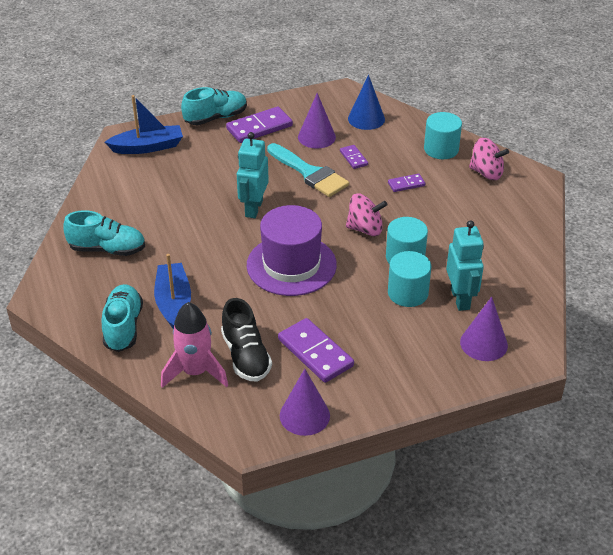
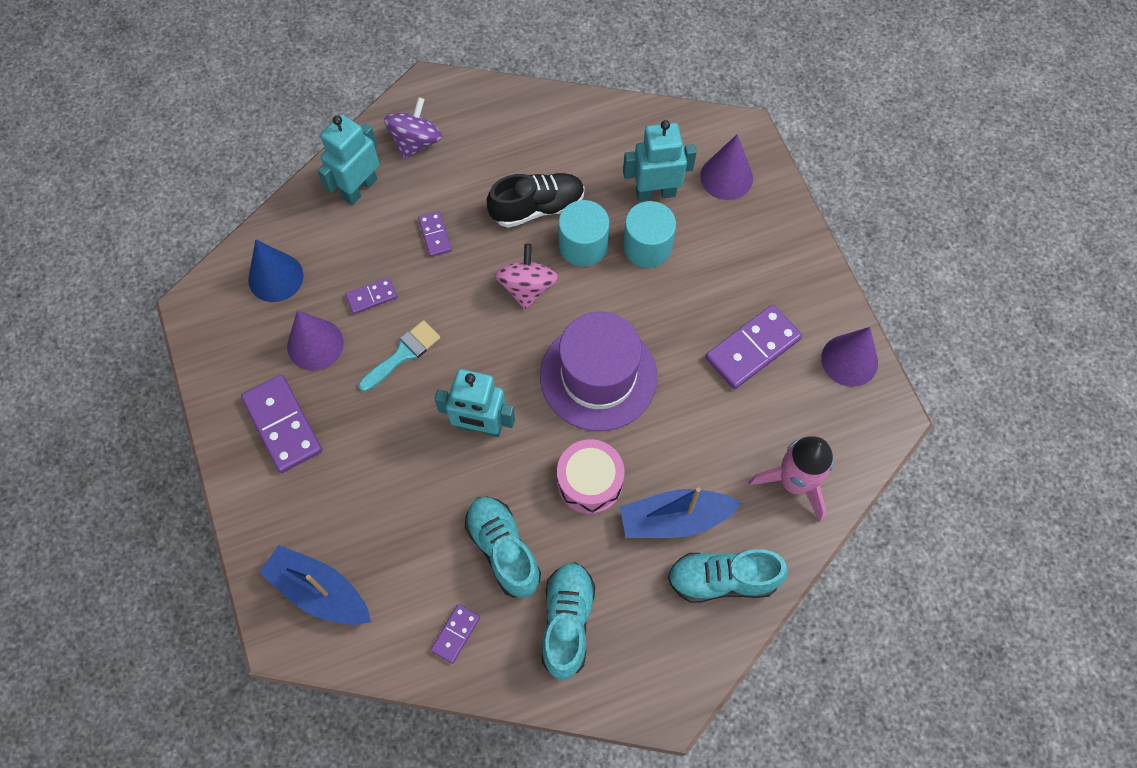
camera: 90 degrees left, 25 degrees up
blue boat [105,95,183,154] -> blue boat turned 45 degrees counterclockwise [259,545,371,625]
turquoise shoe [181,87,247,125] -> turquoise shoe moved to [465,497,541,598]
black shoe [221,298,272,382] -> black shoe moved to [487,173,585,228]
turquoise brush [267,143,349,197] -> turquoise brush [359,320,440,392], size x0.65
turquoise cylinder [424,112,462,159] -> turquoise robot [317,114,379,205]
pink spinning top [469,138,509,180] -> purple spinning top [384,97,442,159]
none -> purple domino [431,604,480,664]
none -> pink drum [557,439,625,514]

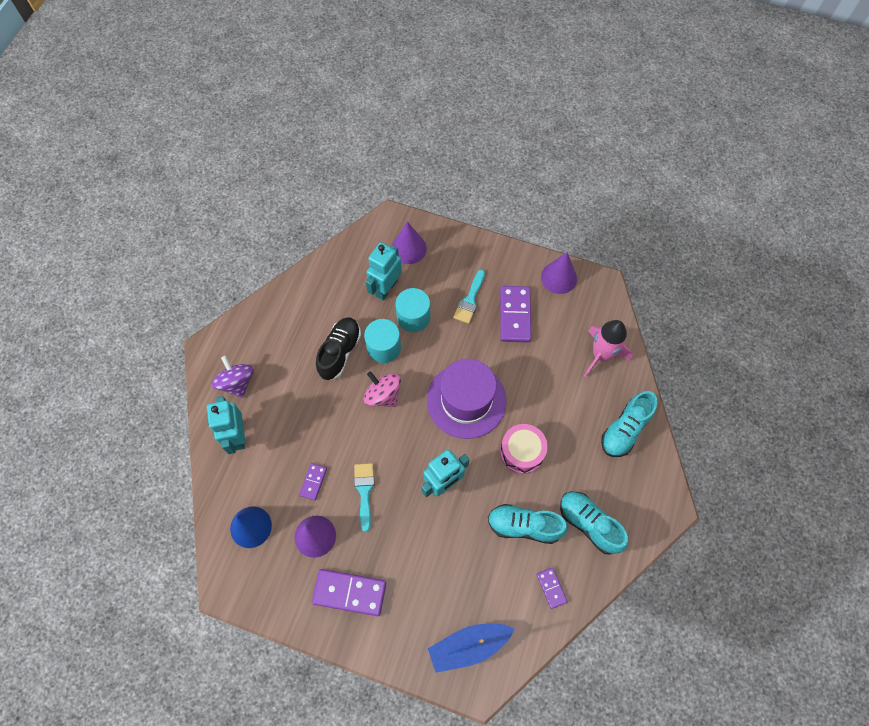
camera: 50 degrees left, 0 degrees up
purple domino [418,211,452,257] -> none
blue boat [620,487,742,538] -> none
none -> turquoise brush [453,270,485,324]

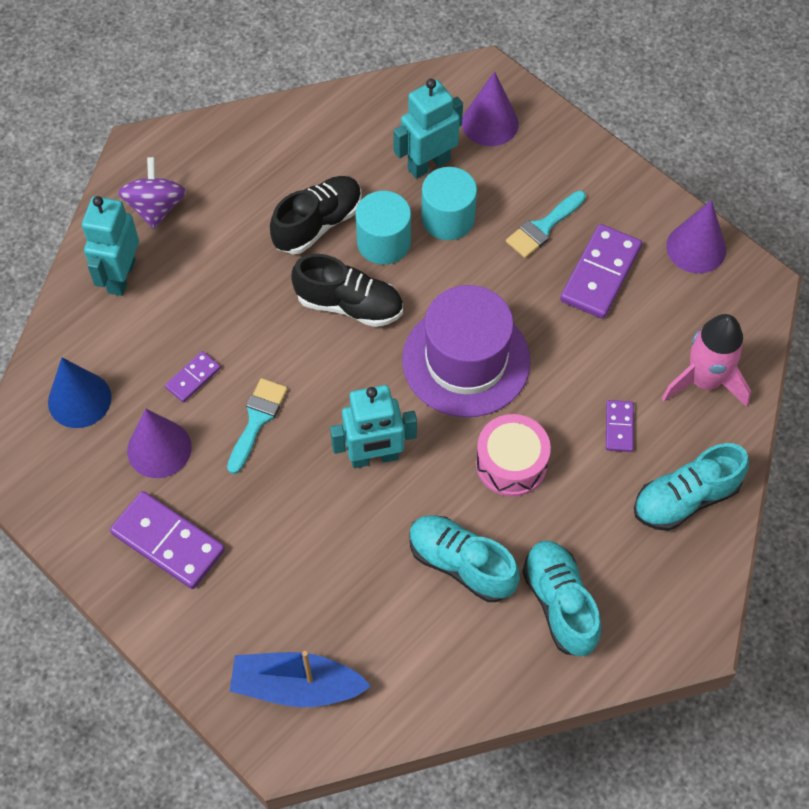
camera: 25 degrees right, 5 degrees down
pink spinning top [364,371,401,407] -> black shoe [291,254,403,327]
purple domino [537,567,568,609] -> purple domino moved to [606,400,634,452]

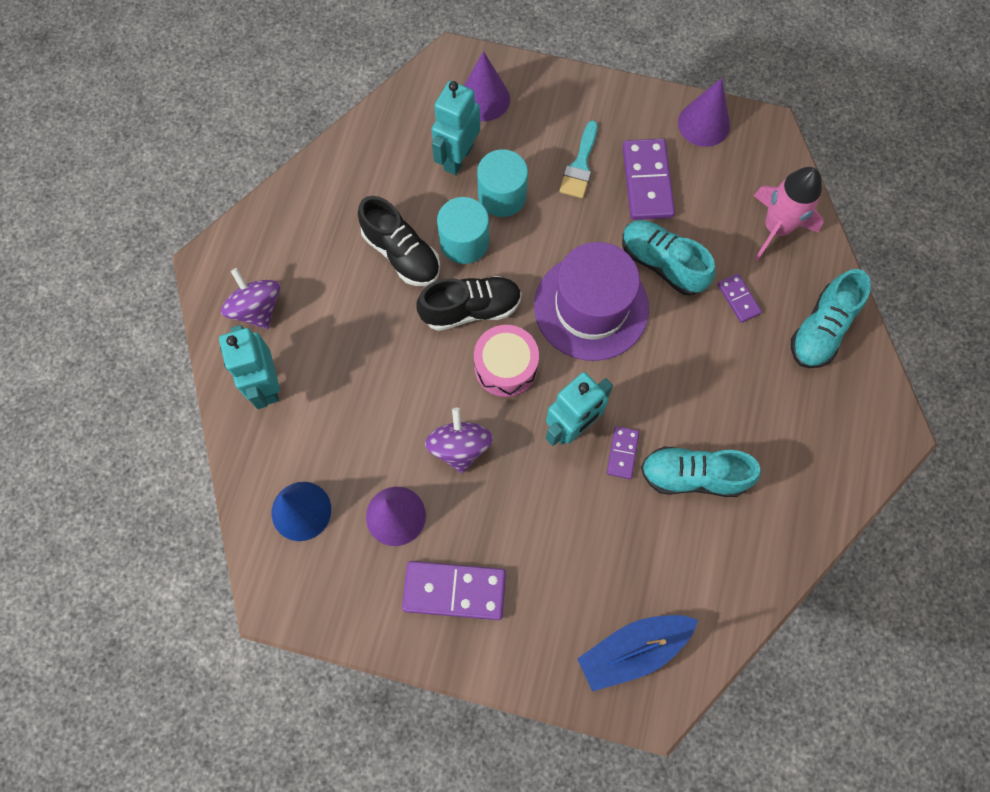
camera: 30 degrees left, 10 degrees up
purple domino [165,351,221,403] -> purple domino moved to [607,426,639,479]
turquoise brush [227,378,288,474] -> purple spinning top [425,408,493,473]
black shoe [270,176,362,254] -> black shoe turned 120 degrees clockwise [358,196,440,286]
pink drum [476,414,551,497] -> pink drum moved to [474,325,539,397]
turquoise shoe [522,540,601,656] -> turquoise shoe moved to [622,220,715,295]

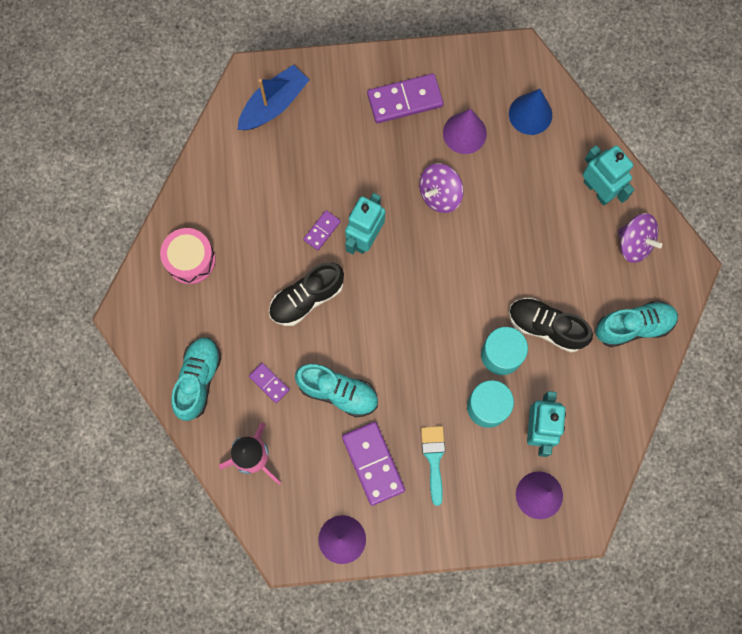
camera: 160 degrees right, 5 degrees up
black shoe [417,276,522,331] -> black shoe moved to [269,263,344,326]
purple spinning top [425,408,493,473] -> purple spinning top turned 75 degrees clockwise [419,163,464,213]
pink drum [474,325,539,397] -> pink drum moved to [160,228,216,284]
purple hat [534,242,649,361] -> none
purple domino [607,426,639,479] -> purple domino turned 45 degrees clockwise [303,210,341,250]
turquoise shoe [641,446,761,497] -> turquoise shoe moved to [595,300,678,347]

